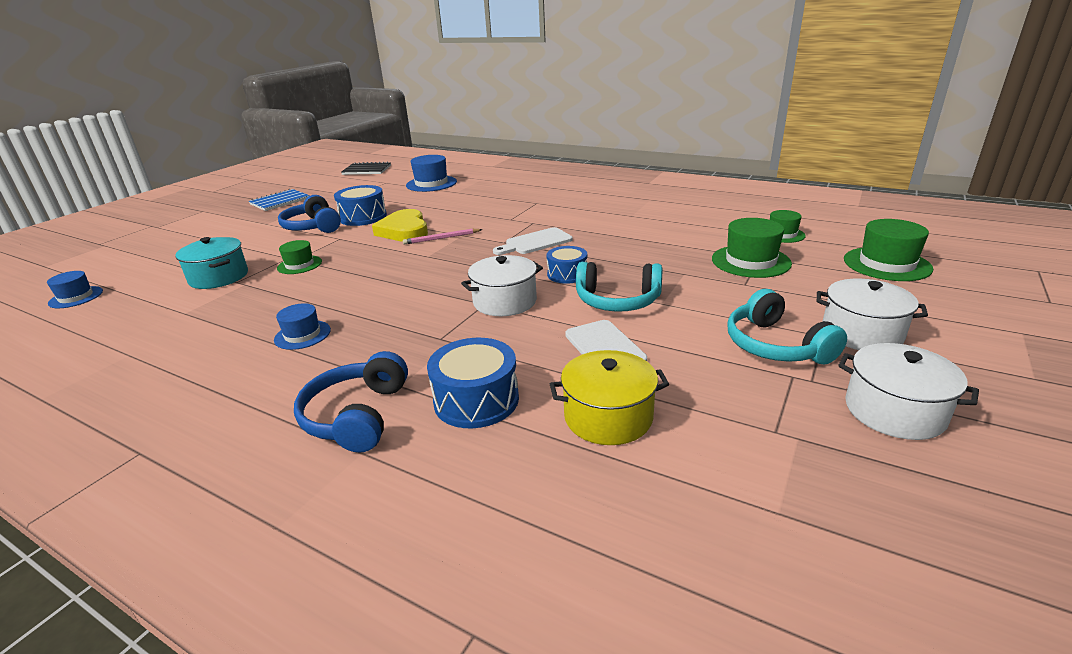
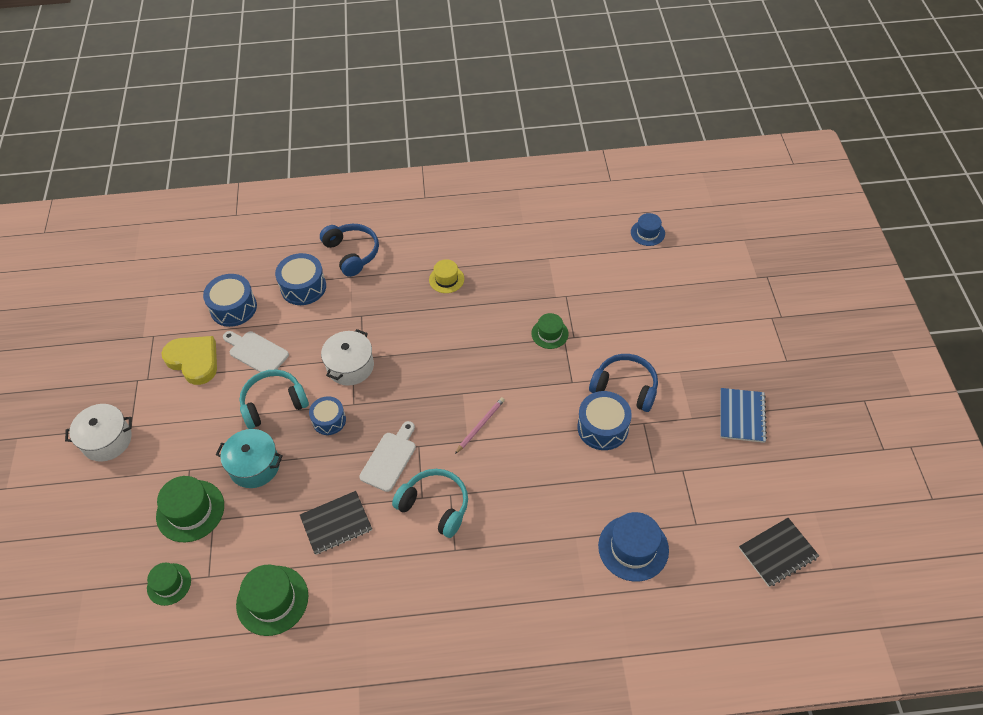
camera: 145 degrees right, 25 degrees up
turquoise pot [175,237,248,289] -> turquoise pot moved to [216,429,283,488]
blue hat [274,303,331,350] -> yellow hat [429,259,464,293]
yellow heart [372,209,428,241] -> yellow heart moved to [162,336,217,385]
yellow pot [550,350,669,445] -> blue drum [203,274,257,327]
turquoise headphones [727,289,847,365] -> turquoise headphones moved to [392,469,468,538]
white pot [838,343,979,440] -> none
green hat [844,219,933,281] -> green hat moved to [236,565,308,636]
none -> black notebook [300,491,372,555]

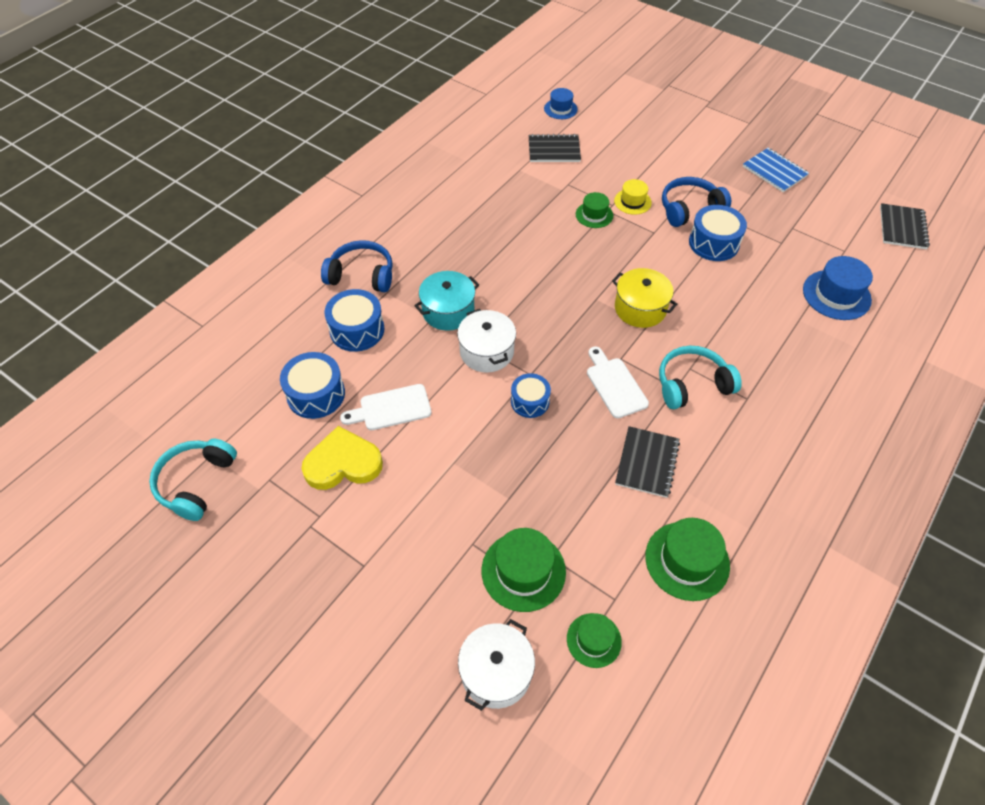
camera: 50 degrees left, 0 degrees up
white pot [65,404,132,462] -> white pot moved to [458,619,535,711]
turquoise pot [216,429,283,488] -> turquoise pot moved to [414,271,479,331]
turquoise headphones [239,369,309,429] -> turquoise headphones moved to [149,439,237,521]
yellow hat [429,259,464,293] -> yellow hat moved to [614,179,652,215]
pink pencil [455,397,505,454] -> yellow pot [612,268,677,328]
none -> black notebook [529,134,581,162]

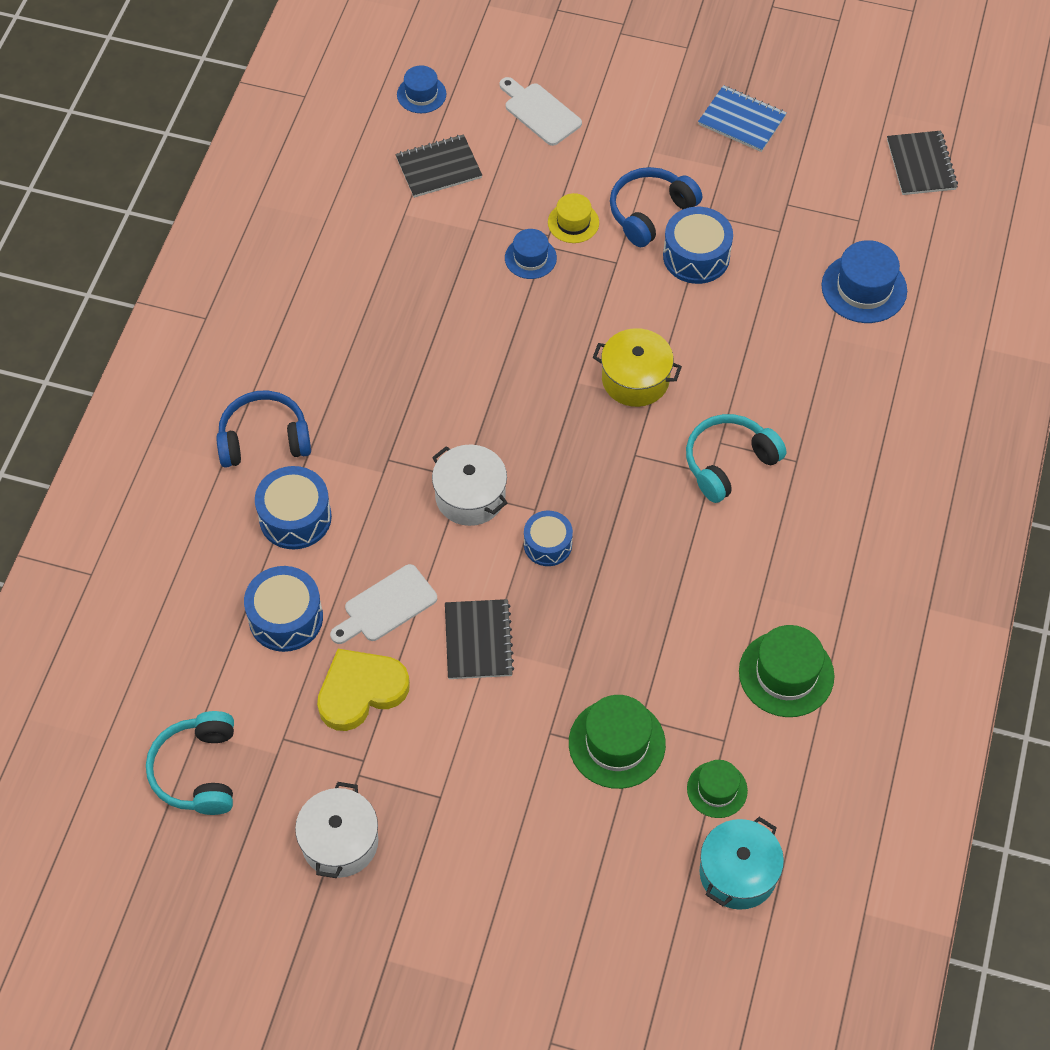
camera: 20 degrees left, 5 degrees up
turquoise pot [414,271,479,331] -> turquoise pot moved to [699,817,784,910]
white pot [458,619,535,711] -> white pot moved to [295,782,378,878]
green hat [576,192,613,228] -> blue hat [505,229,557,279]
white cutting board [587,346,649,418] -> white cutting board moved to [500,77,582,146]
black notebook [615,426,680,498] -> black notebook moved to [445,599,514,679]

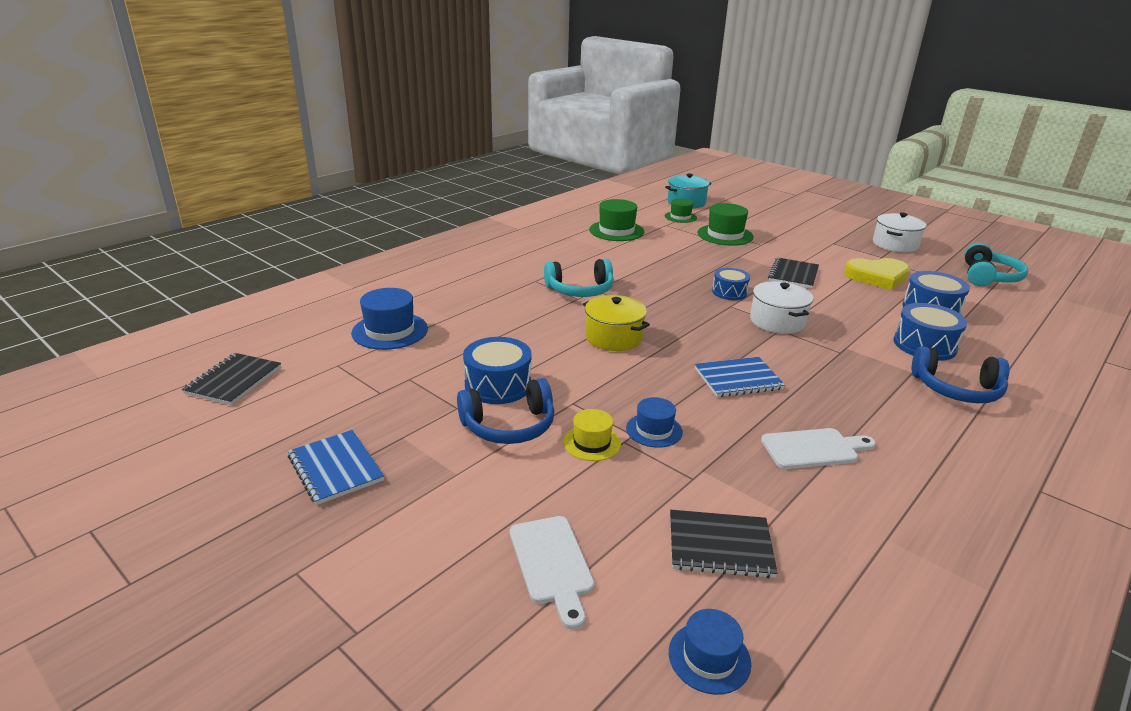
camera: 155 degrees left, 30 degrees down
white cutting board [330,564,437,644] -> white cutting board moved to [761,428,876,469]
none -> blue notebook [695,357,785,397]

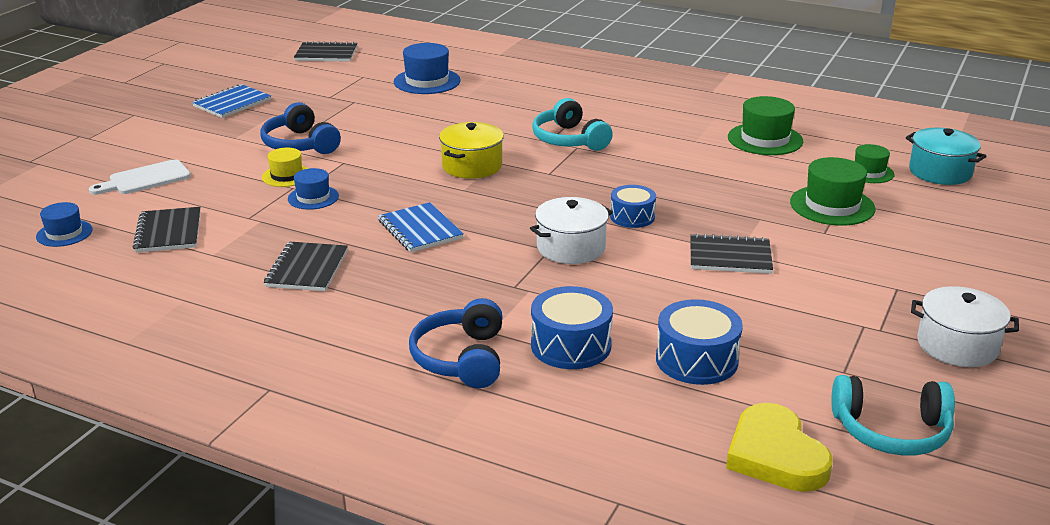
camera: 75 degrees right, 0 degrees up
blue drum [463,337,532,404] -> none
white cutting board [761,428,876,469] -> black notebook [264,242,348,291]
yellow heart [844,258,910,290] -> yellow heart moved to [726,403,833,492]

